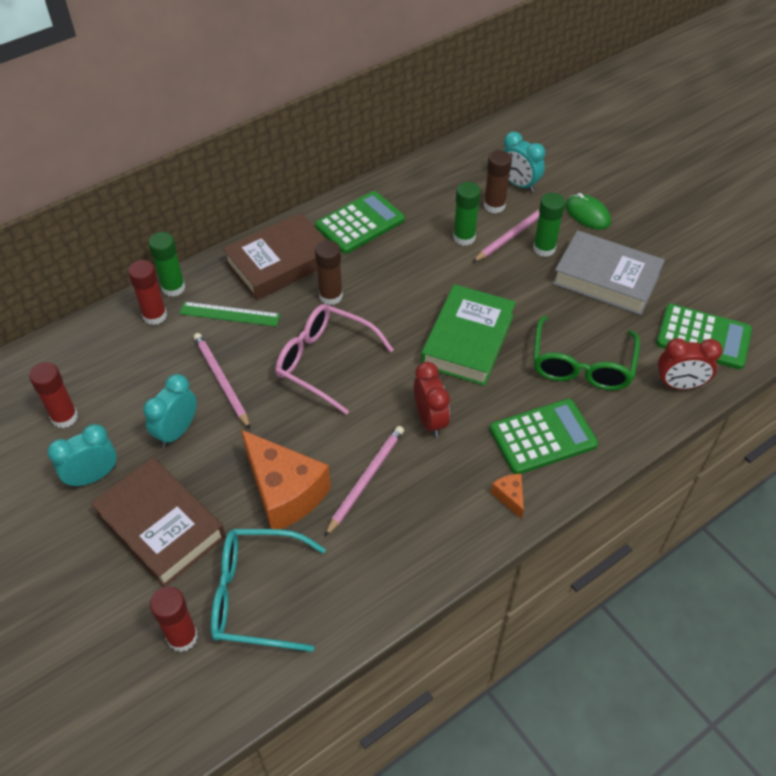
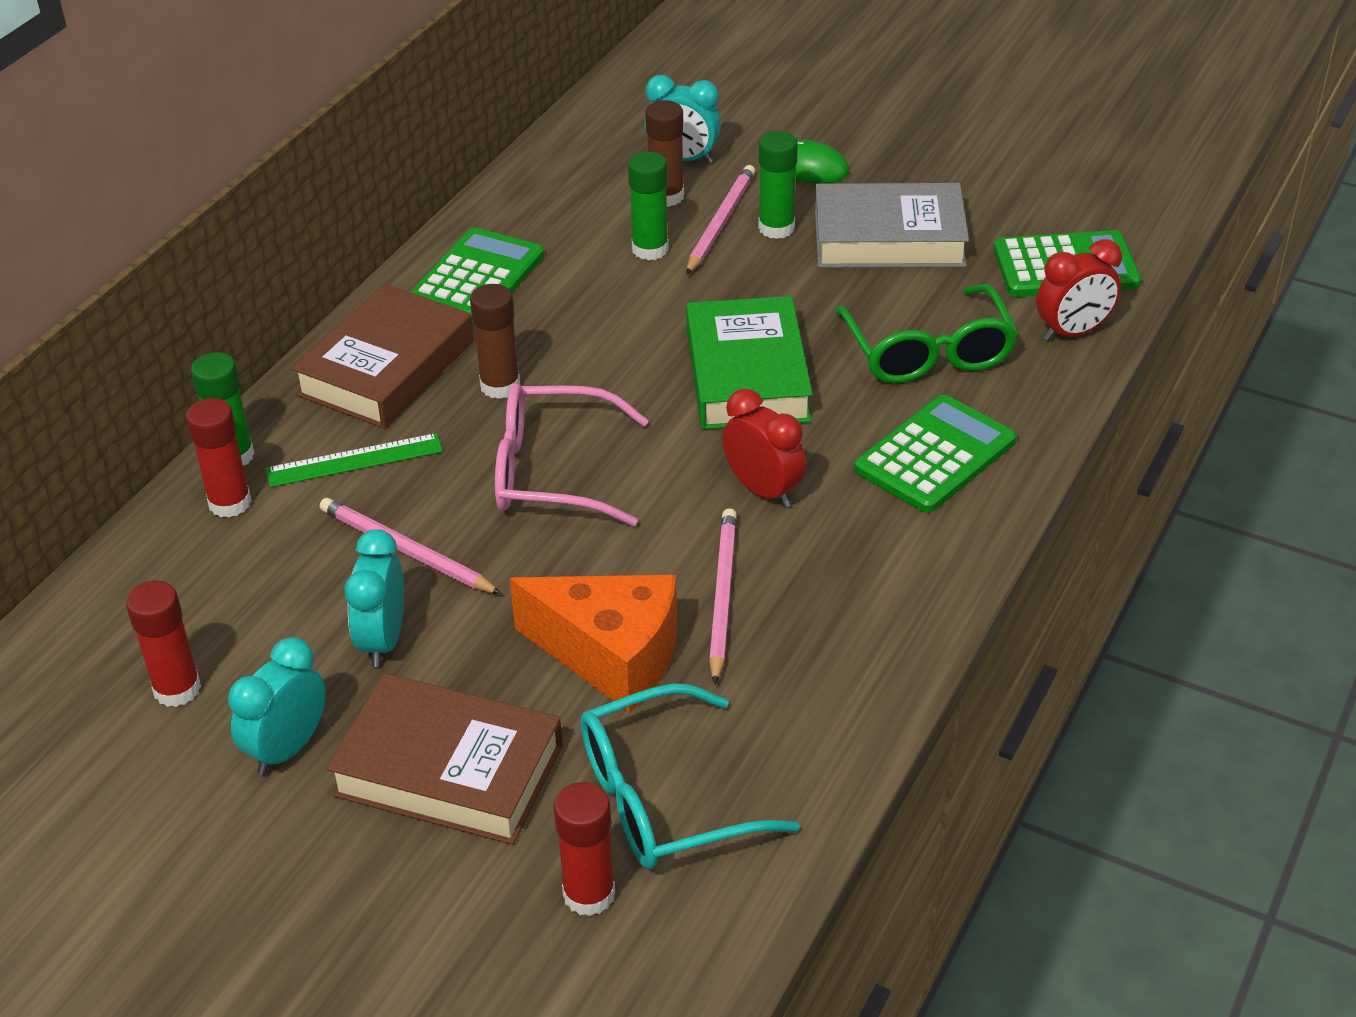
camera: 25 degrees left, 10 degrees down
orange cheese [491,474,524,519] -> none

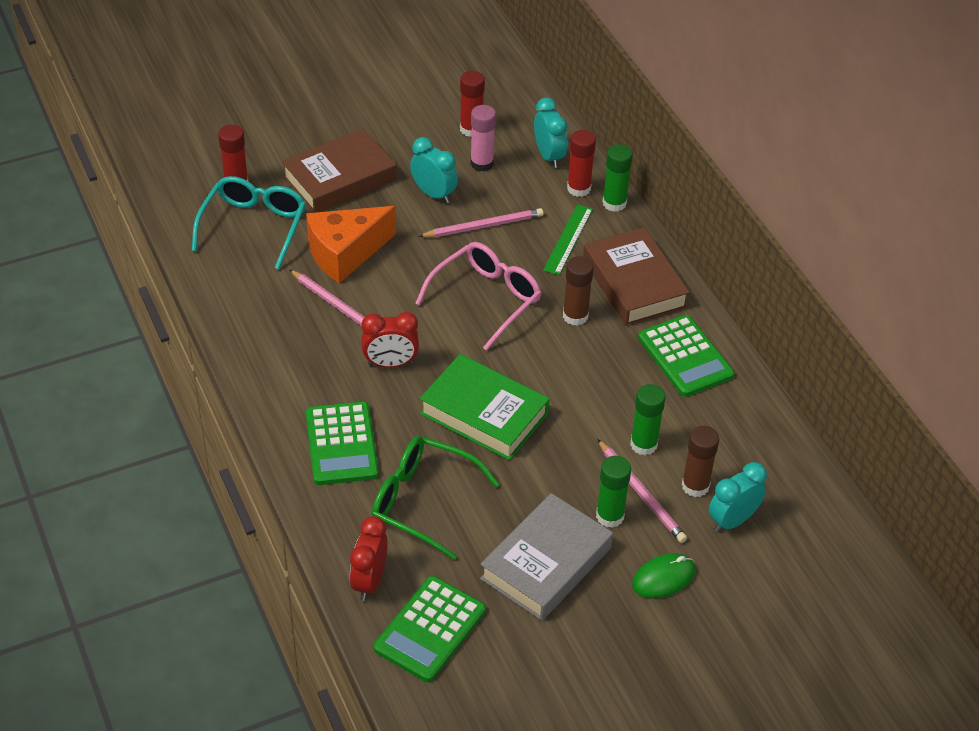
camera: 125 degrees right, 5 degrees up
turquoise clock [228,637,326,775] -> turquoise clock moved to [534,98,567,168]
none -> pink glue stick [470,105,496,172]

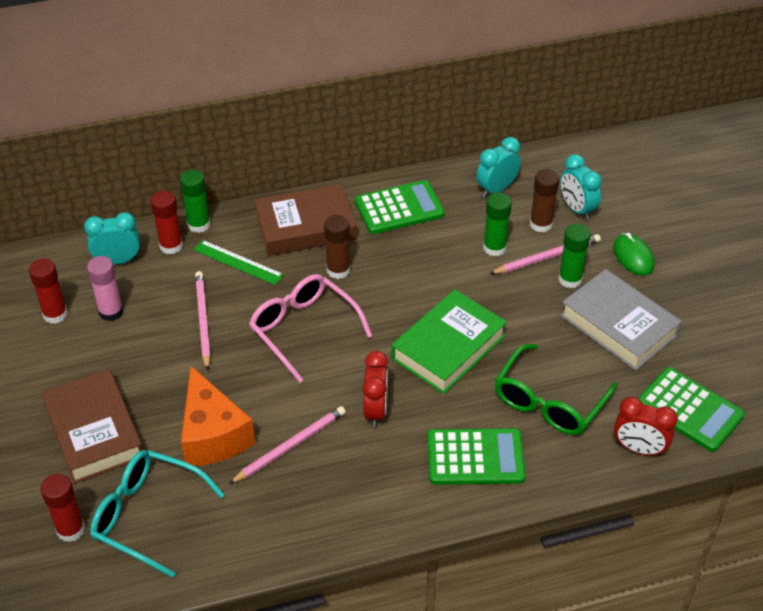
camera: 80 degrees left, 0 degrees up
turquoise clock [410,137,458,204] -> turquoise clock moved to [476,137,521,197]

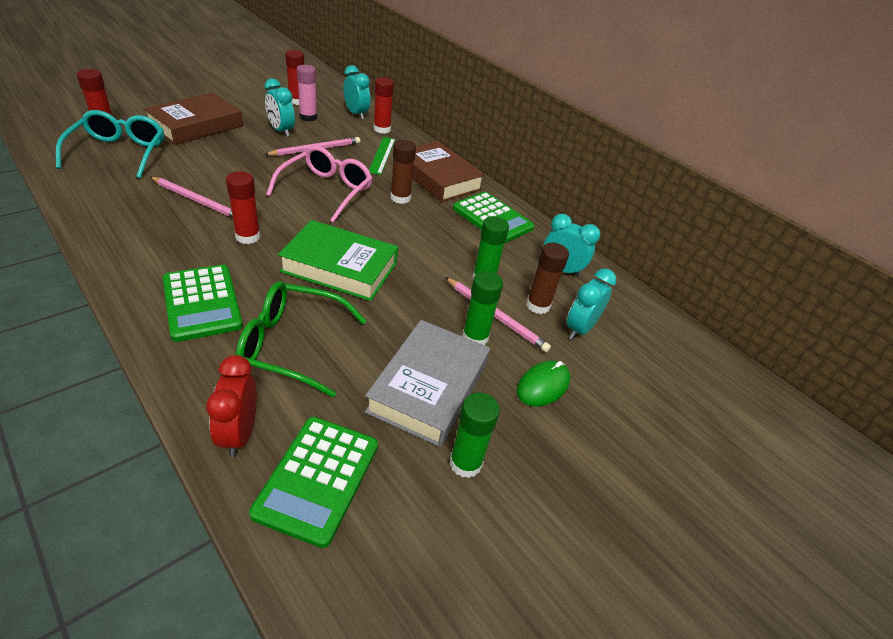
camera: 60 degrees right, 5 degrees down
green glue stick [180,170,211,233] -> green glue stick moved to [450,392,500,478]
orange cheese [181,366,255,466] -> none
red clock [363,351,388,428] -> red glue stick [226,171,261,244]
none -> turquoise clock [264,78,295,137]

